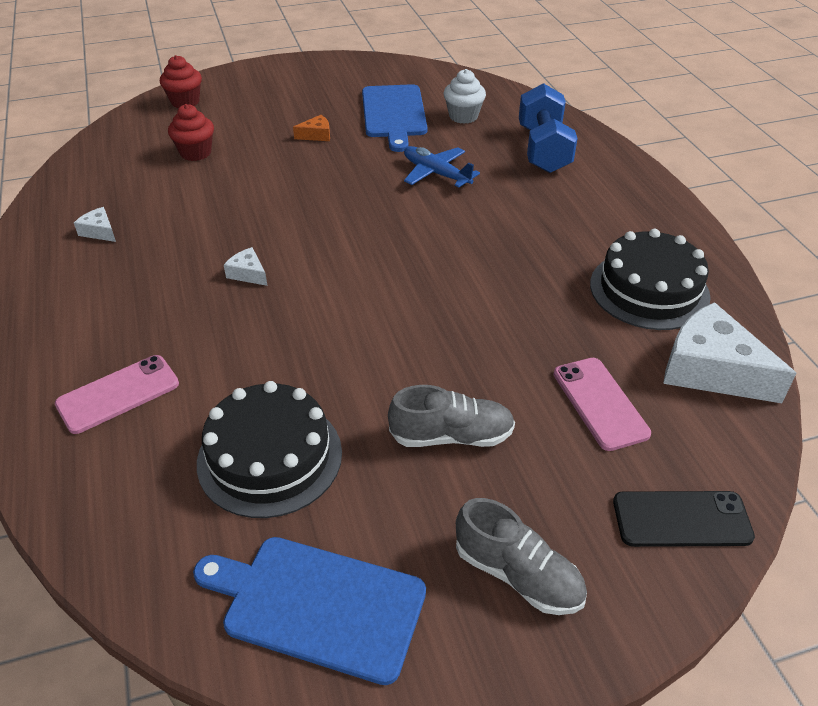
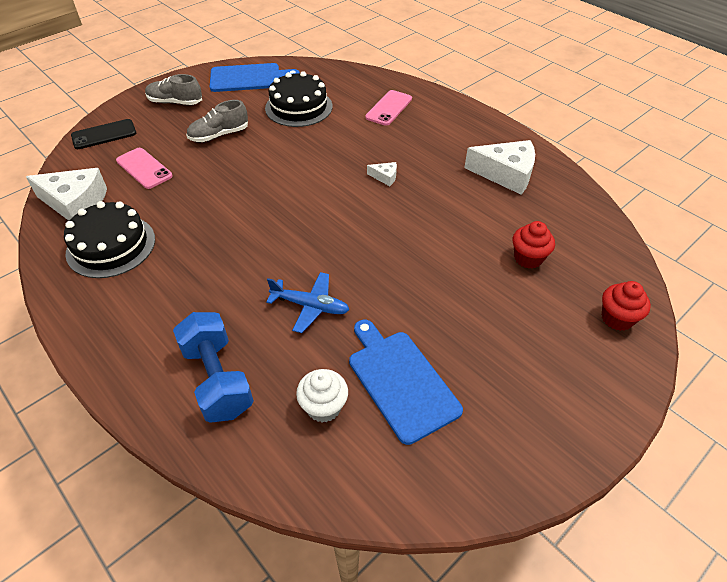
camera: 155 degrees right, 5 degrees up
white cheese [74,207,116,242] -> white cheese [464,140,535,195], size x2.22
orange cheese [293,115,330,141] -> none

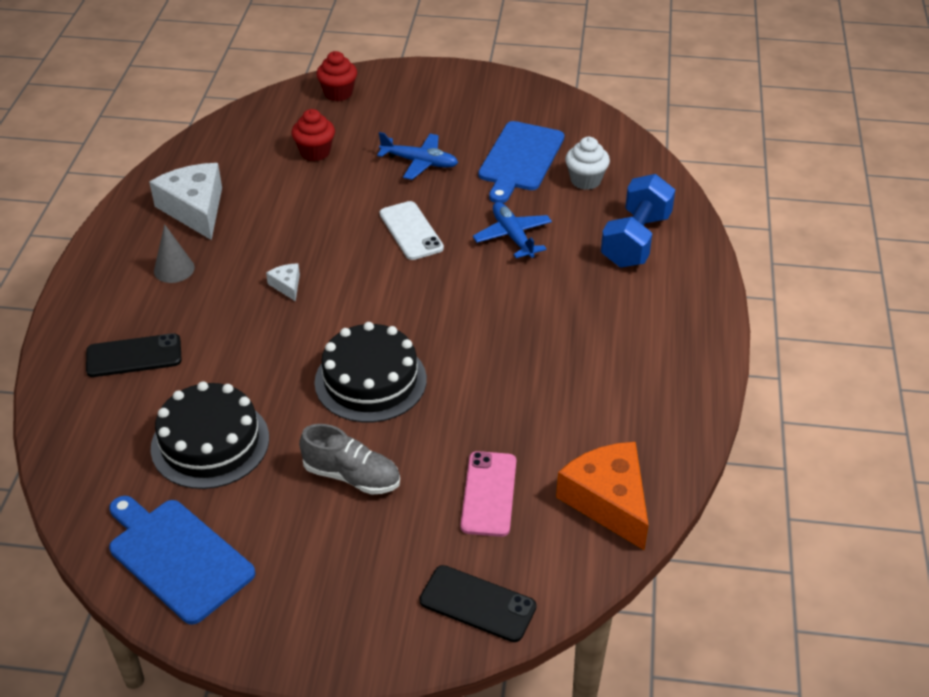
camera: 130 degrees left, 5 degrees down
white cheese [26,168,107,221] -> orange cheese [556,442,649,550]
black cake [64,201,155,278] -> black cake moved to [314,322,427,422]
grey shoe [145,74,202,105] -> none
pink phone [365,90,412,126] -> black phone [86,333,182,377]
none -> grey cone [154,224,195,283]
none -> blue plane [377,132,458,180]
none -> white phone [380,201,444,260]

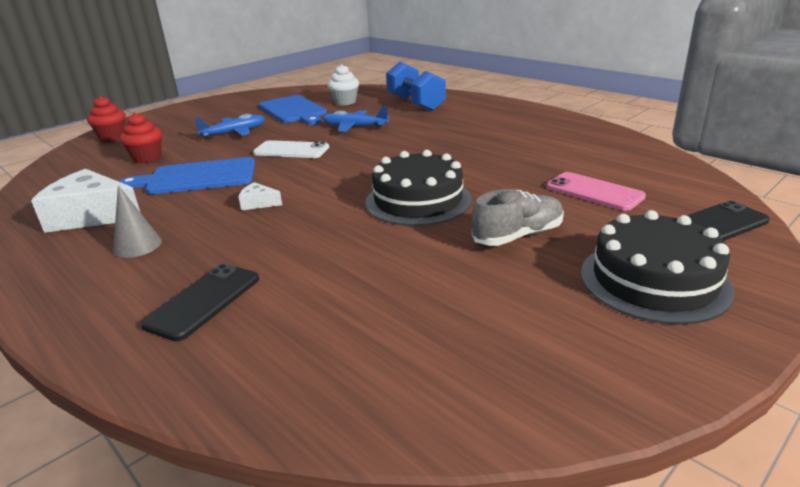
camera: 50 degrees left, 15 degrees down
blue cutting board [109,496,255,625] -> blue cutting board moved to [119,157,255,194]
black cake [151,381,269,489] -> black cake moved to [581,210,735,324]
orange cheese [556,442,649,550] -> none

